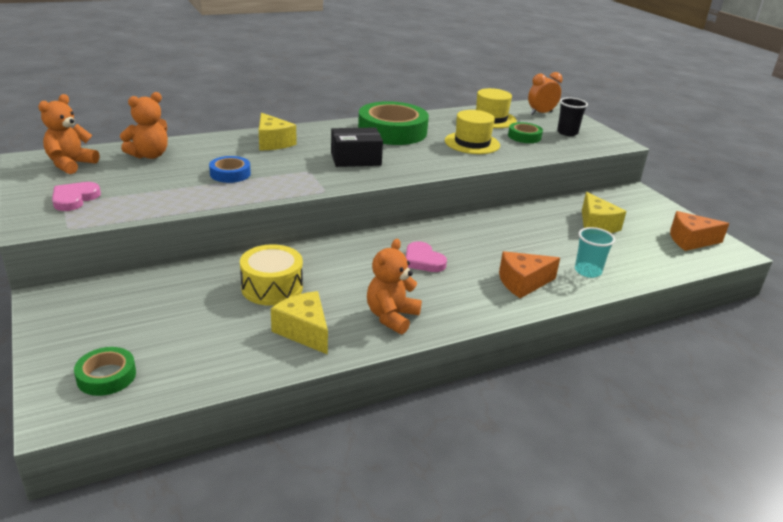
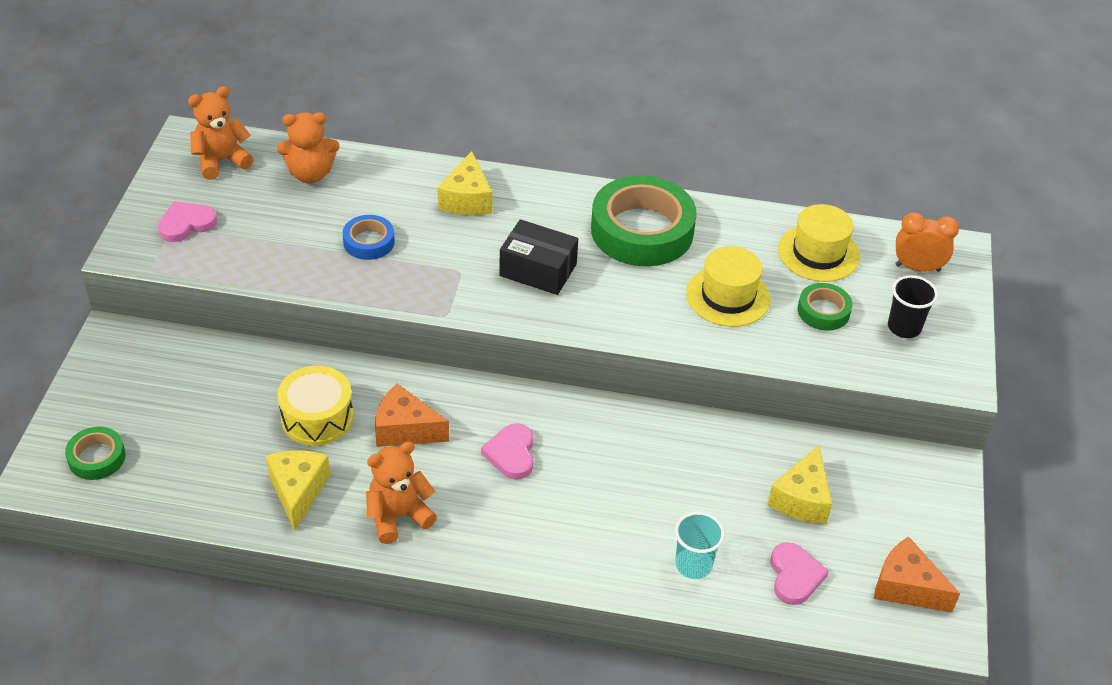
camera: 35 degrees right, 15 degrees up
orange cheese [499,251,560,298] -> orange cheese moved to [375,384,449,447]
none -> pink heart [770,542,829,605]

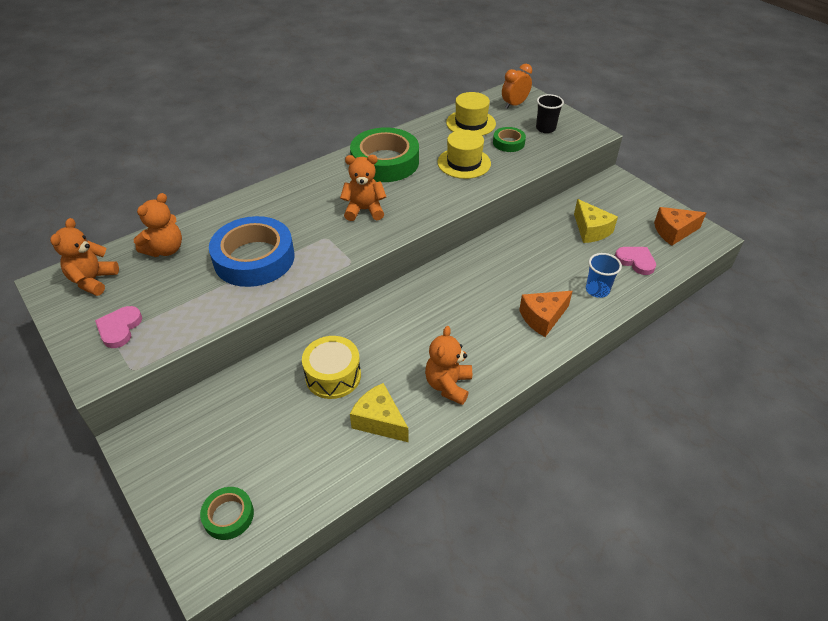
camera: 45 degrees left, 0 degrees up
blue tape [343,215,395,260] -> blue tape [209,216,295,287], size x2.06
orange cheese [375,384,449,447] -> orange cheese moved to [519,291,572,337]
yellow cheese [438,151,492,215] -> none
pink heart [481,423,533,479] -> none
black box [499,219,578,295] -> orange teddy bear [340,155,386,221]
turquoise cup [675,512,725,579] -> blue cup [586,253,622,298]

